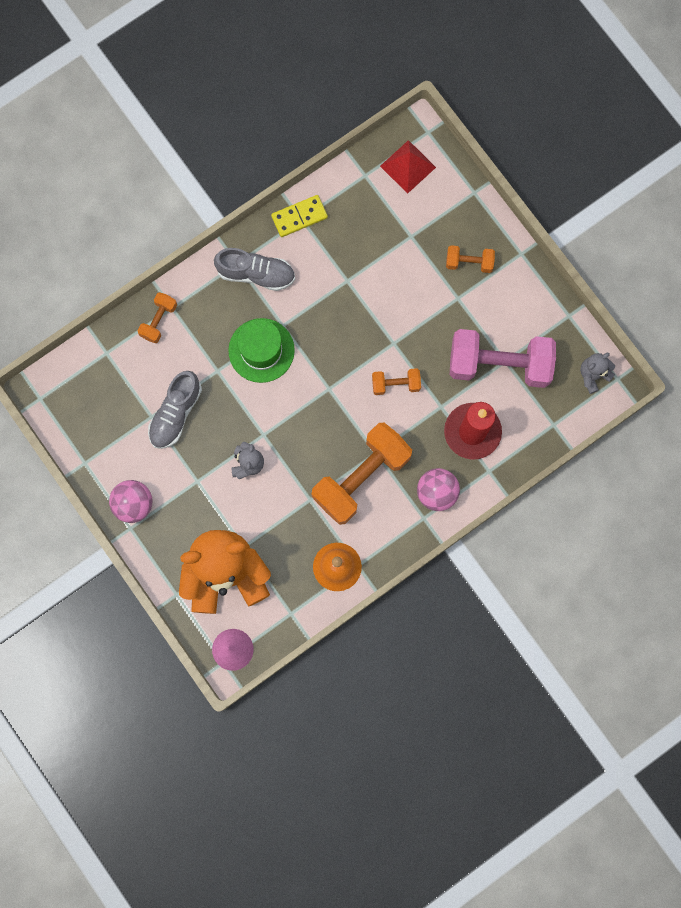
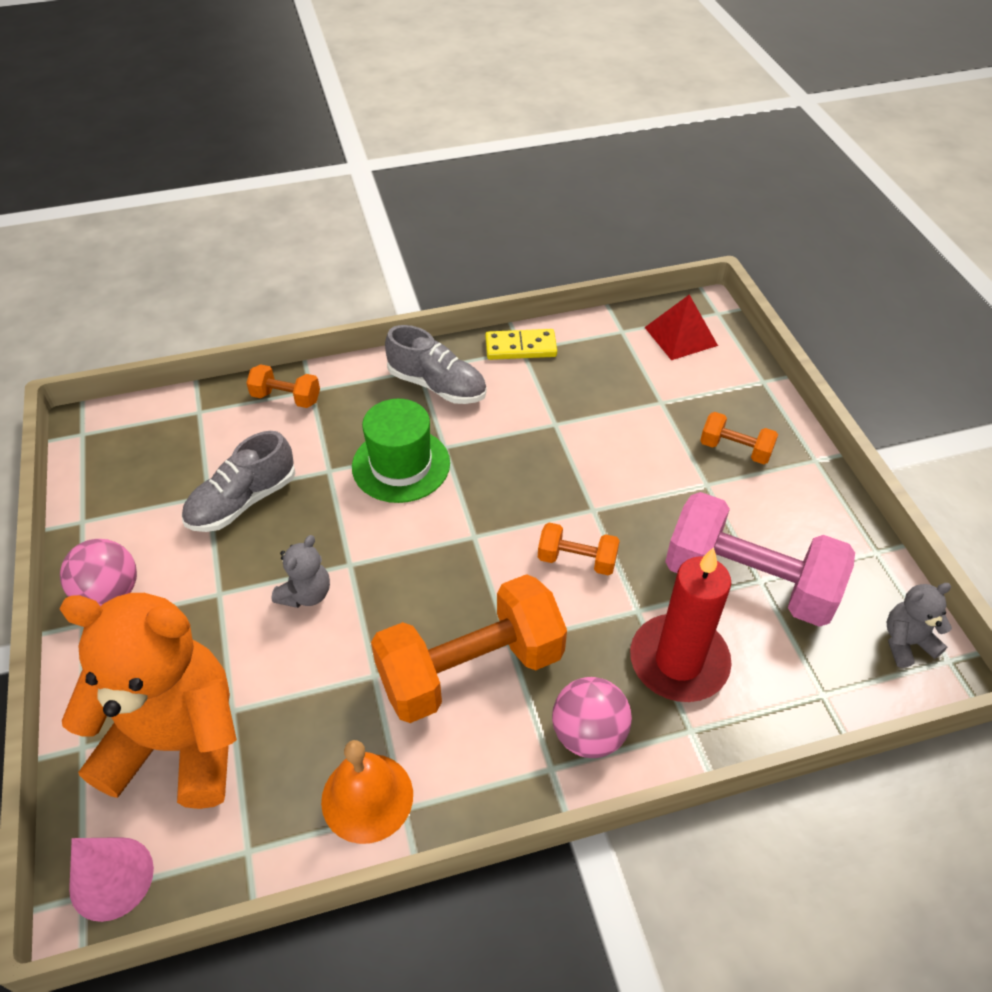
camera: 20 degrees right, 30 degrees down
orange dumbbell [138,292,177,344] -> orange dumbbell turned 60 degrees clockwise [246,364,320,408]

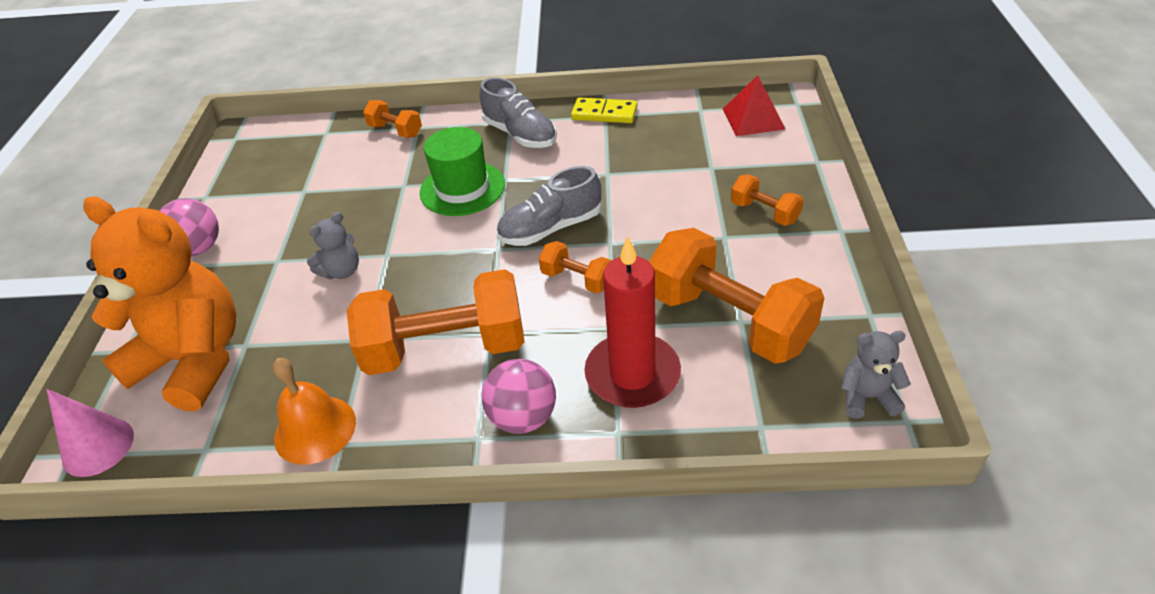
camera: 20 degrees right, 5 degrees down
grey shoe [182,431,296,532] -> grey shoe moved to [496,166,601,246]
pink dumbbell [665,492,855,627] -> orange dumbbell [649,228,824,364]

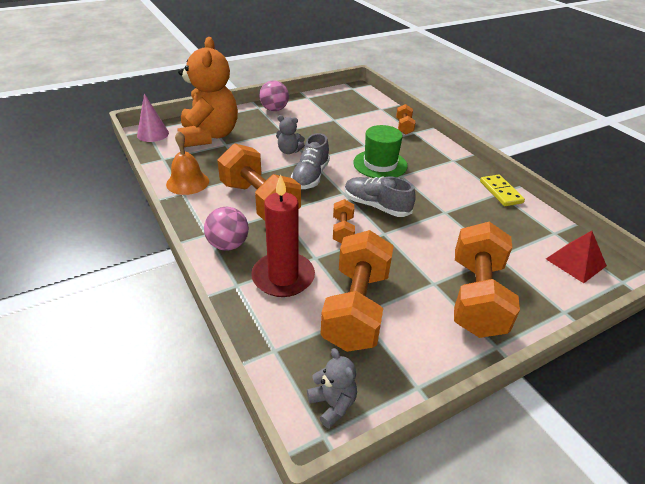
camera: 55 degrees right, 5 degrees down
grey shoe [479,77,557,148] -> grey shoe moved to [291,133,330,189]
orange dumbbell [731,174,803,226] -> orange dumbbell [454,222,520,338], size x2.12

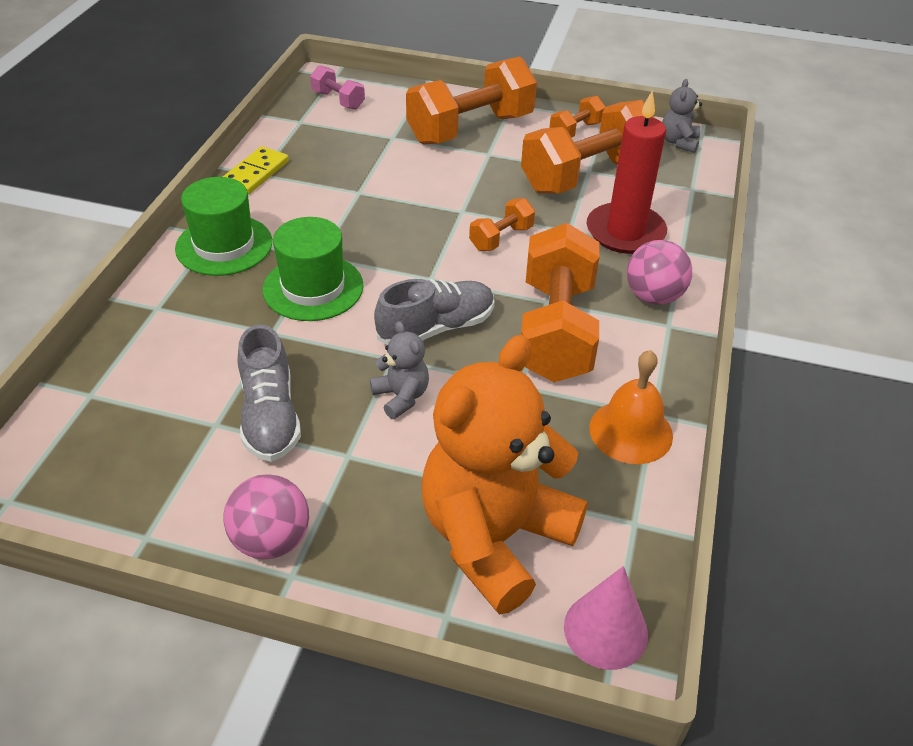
camera: 135 degrees left, 5 degrees up
grey shoe [344,176,416,217] -> grey shoe moved to [238,325,301,462]
orange dumbbell [396,104,416,135] -> orange dumbbell moved to [549,96,606,138]
red pyramid [546,231,607,283] -> pink dumbbell [310,65,365,110]
none -> green hat [175,177,273,276]

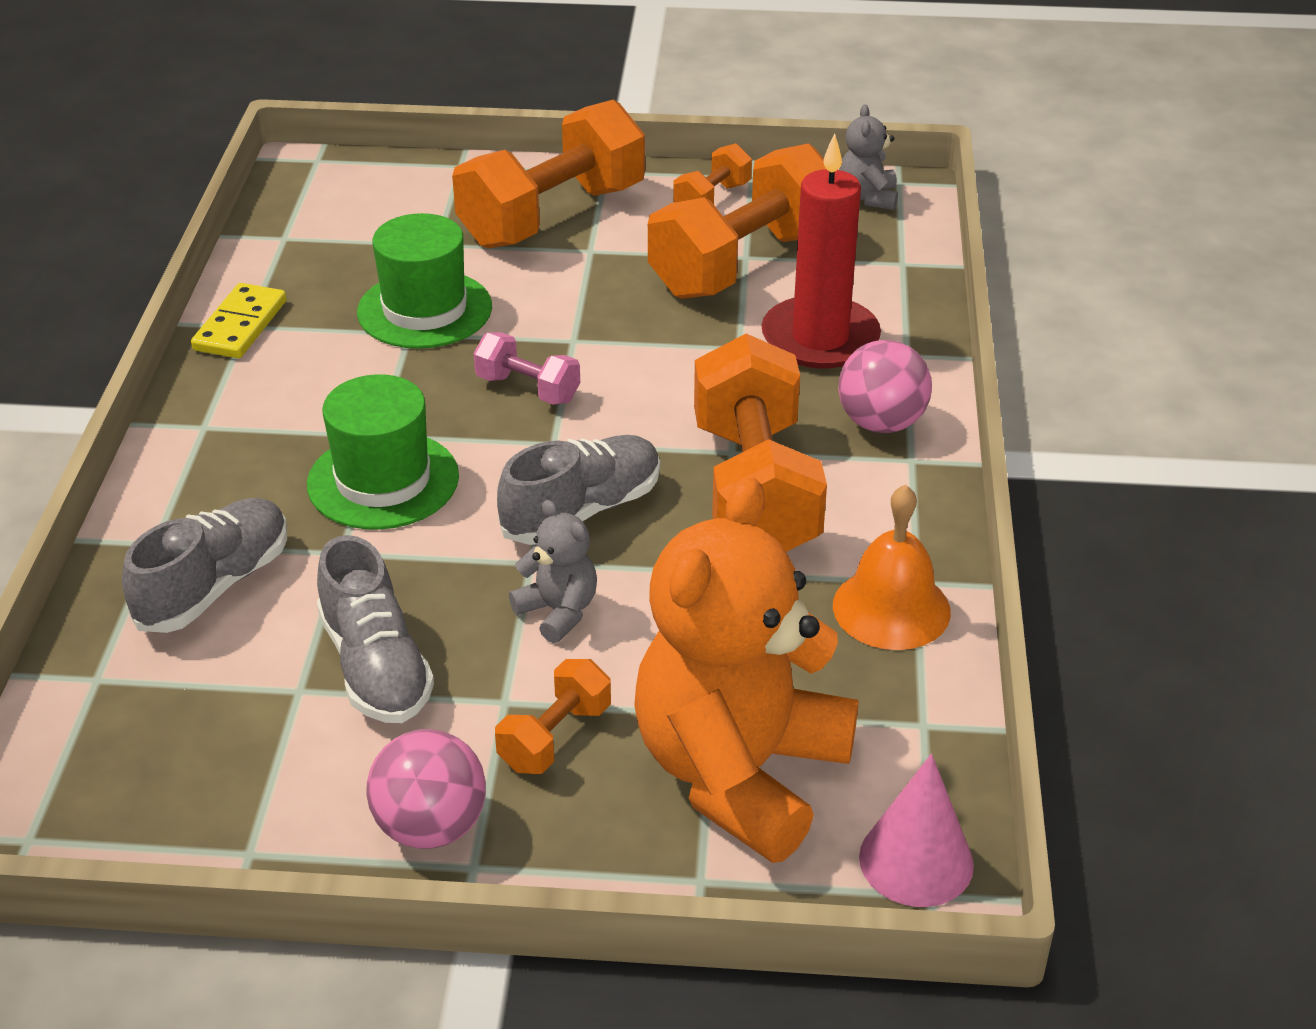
camera: 10 degrees left, 5 degrees down
green hat [175,177,273,276] -> green hat moved to [357,213,492,349]
pink dumbbell [310,65,365,110] -> pink dumbbell moved to [473,332,580,405]
orange dumbbell [469,198,535,251] -> orange dumbbell moved to [495,659,611,774]
none -> grey shoe [122,498,287,633]

